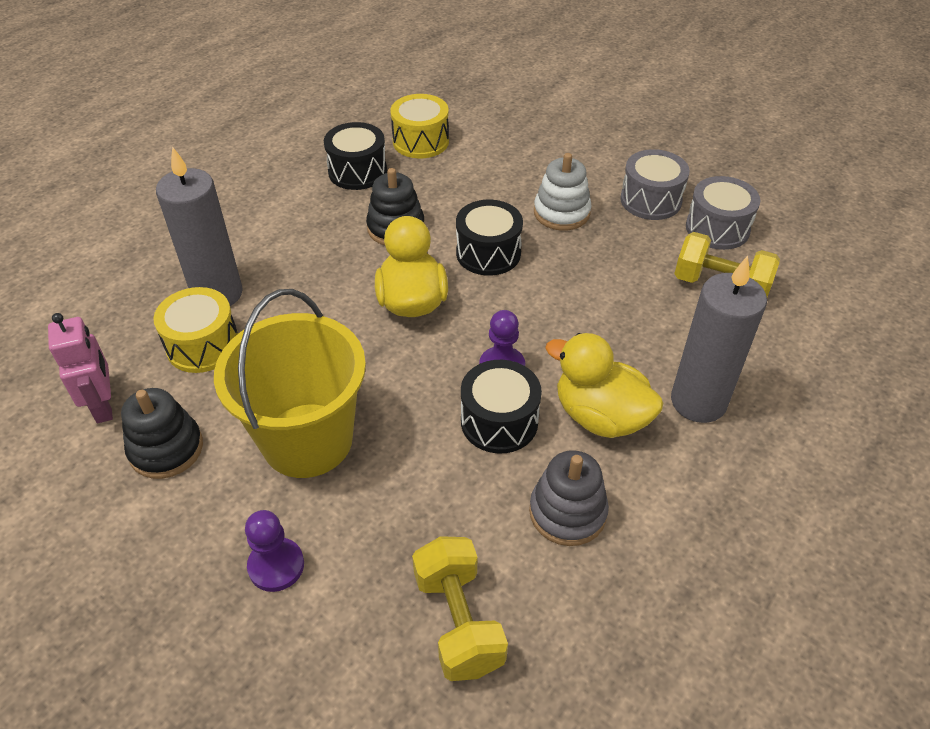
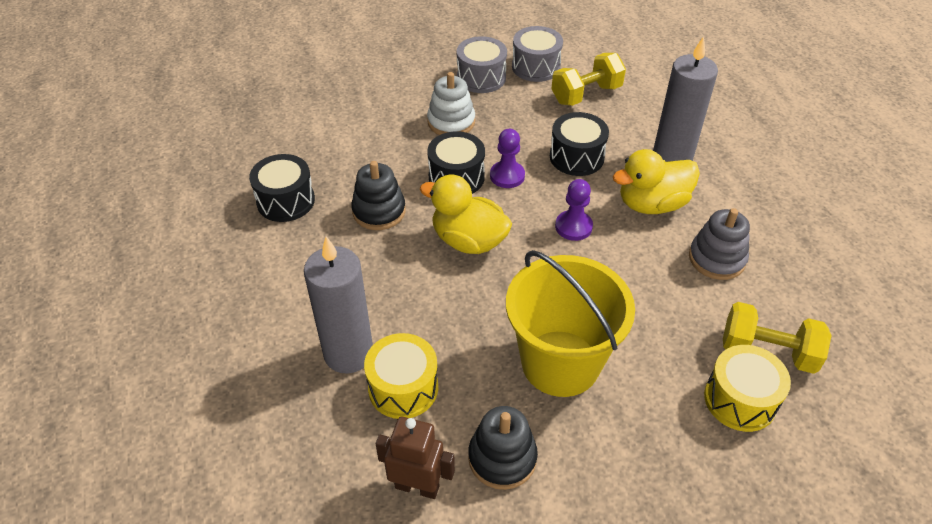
camera: 55 degrees left, 0 degrees up
pink robot [48,313,113,423] -> brown robot [376,417,455,499]
purple pawn [245,510,304,592] -> purple pawn moved to [490,129,525,188]
yellow drum [390,94,449,158] -> yellow drum moved to [704,345,791,432]
black drum [461,360,542,454] -> black drum moved to [550,112,609,176]

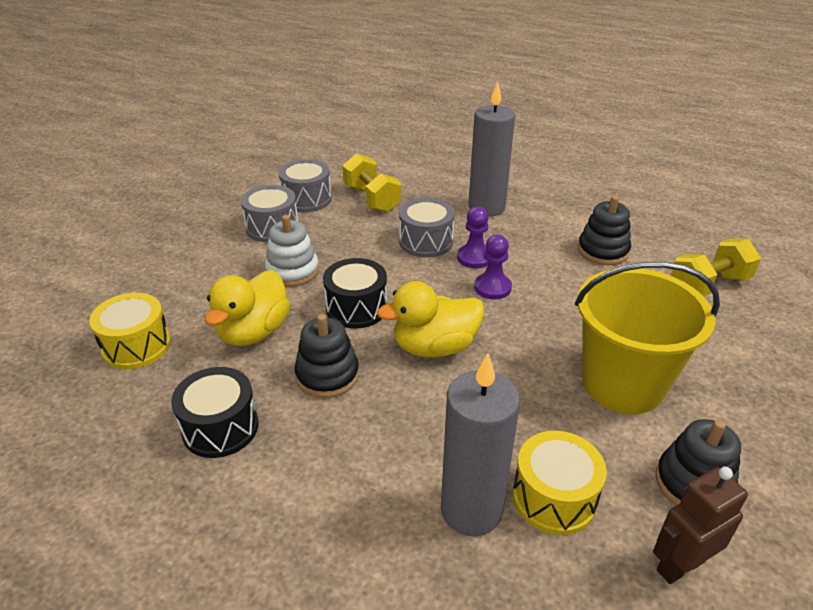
camera: 45 degrees left, 10 degrees down
purple pawn [490,129,525,188] -> purple pawn moved to [457,207,489,268]
black drum [550,112,609,176] -> grey drum [399,198,455,258]
yellow dumbbell [551,53,626,106] -> yellow dumbbell turned 45 degrees counterclockwise [343,153,401,212]
yellow duck [613,149,700,214] -> yellow duck moved to [205,270,290,346]
grey stacking toy [689,208,750,280] -> black stacking toy [578,196,631,265]
yellow drum [704,345,791,432] -> yellow drum moved to [89,293,171,369]

